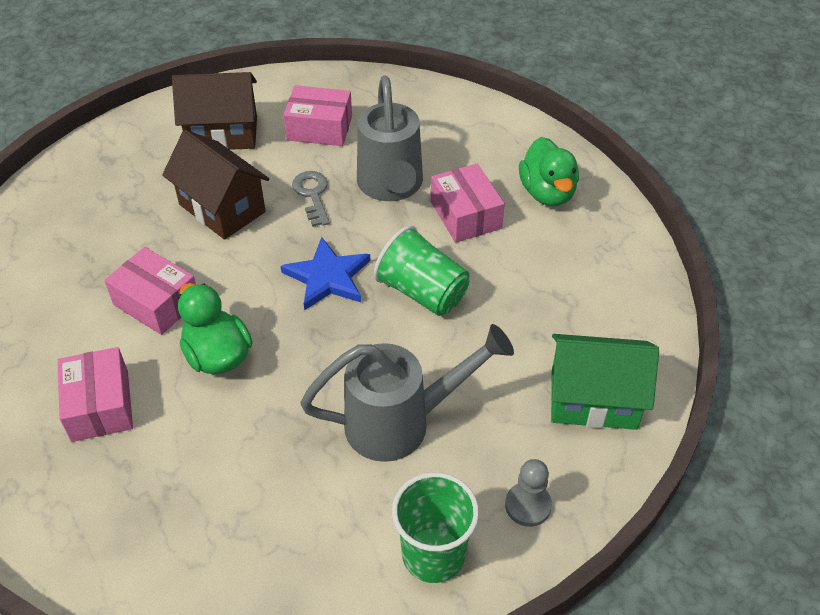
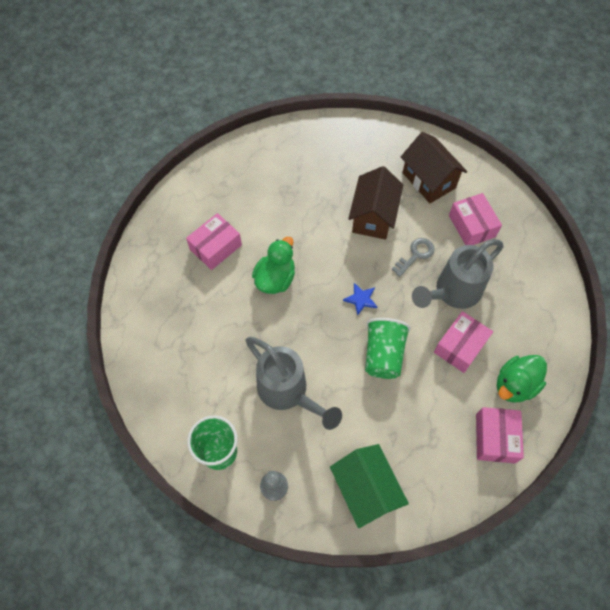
camera: 60 degrees right, 15 degrees up
pink box [104,247,196,335] -> pink box moved to [476,407,524,463]
blue star [281,237,371,311] -> blue star [343,283,377,316], size x0.60

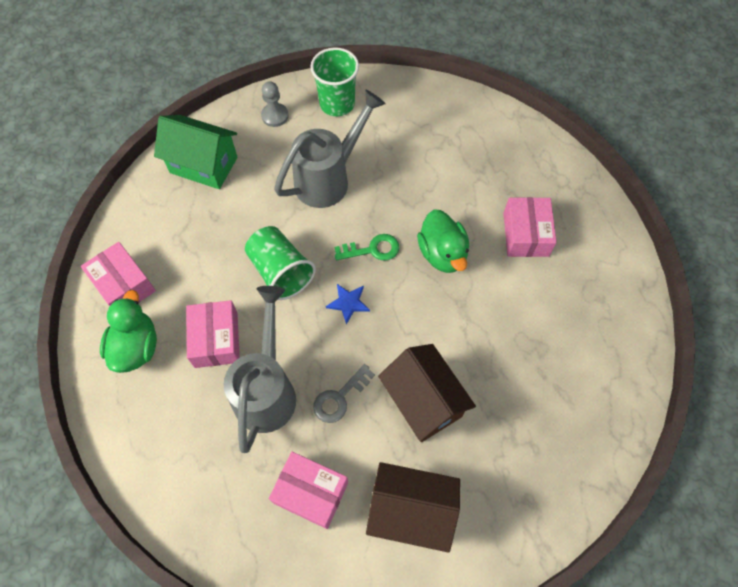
camera: 135 degrees right, 0 degrees up
grey watering can [245,337,342,430] -> grey watering can turned 135 degrees clockwise [274,90,386,208]
grey key [392,238,435,277] -> grey key turned 45 degrees clockwise [313,364,375,423]
none -> green key [335,234,399,261]

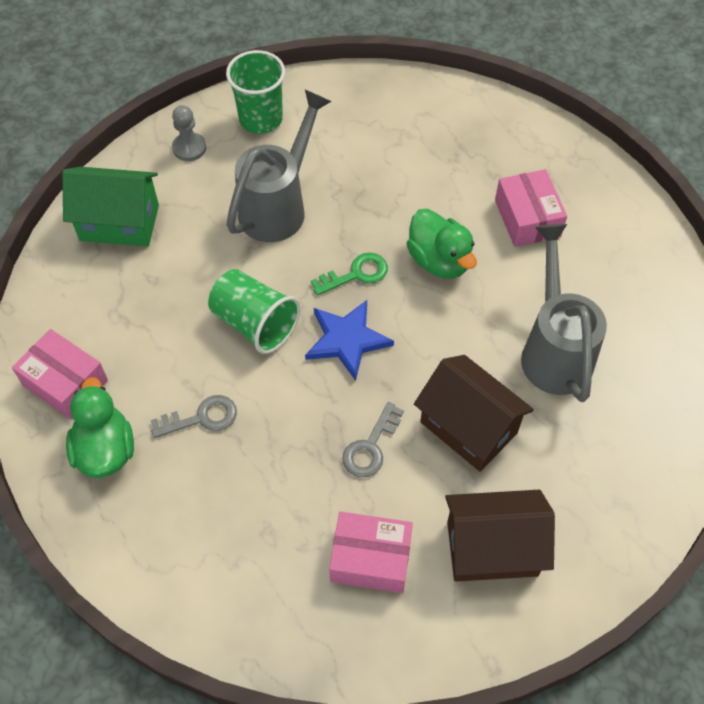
camera: 15 degrees left, 5 degrees down
pink box [186,300,240,368] -> grey key [151,395,237,438]
grey watering can [224,286,296,453] -> grey watering can moved to [521,224,607,402]
blue star [326,284,370,325] -> blue star [305,300,394,381], size x1.67

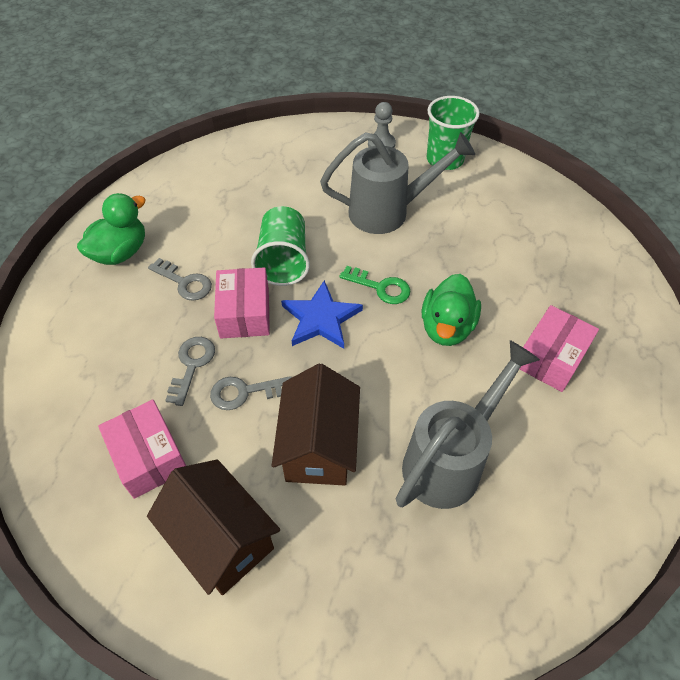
camera: 50 degrees right, 5 degrees down
pink box [12,329,108,419] -> pink box moved to [214,267,270,339]
green house [62,167,159,247] -> none
none -> grey key [165,337,215,406]

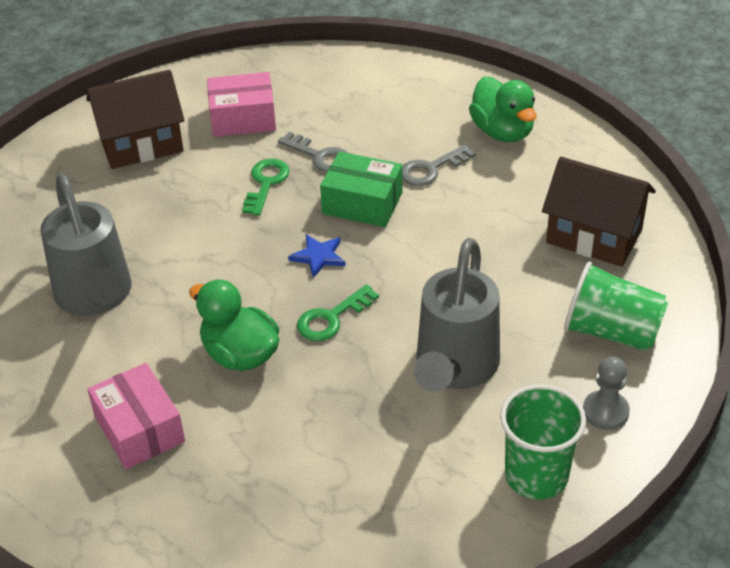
camera: 115 degrees right, 10 degrees down
grey key [210,376,292,410] -> green key [242,159,290,216]
pink box [214,267,270,339] -> green box [320,152,403,227]
green cup [251,206,310,286] -> green cup moved to [564,261,668,351]
brown house [272,364,360,486] -> brown house moved to [542,157,656,267]
blue star [281,280,363,349] -> blue star [288,234,346,278], size x0.60

